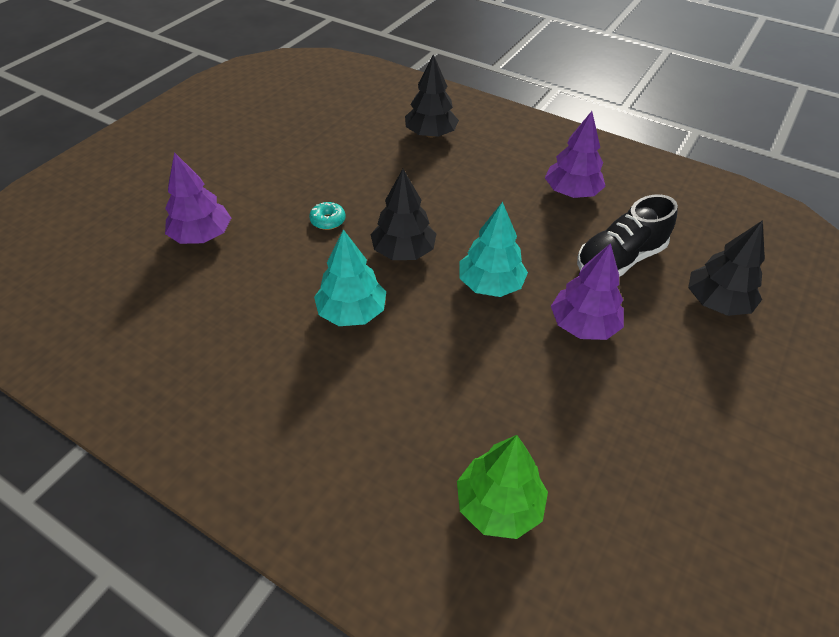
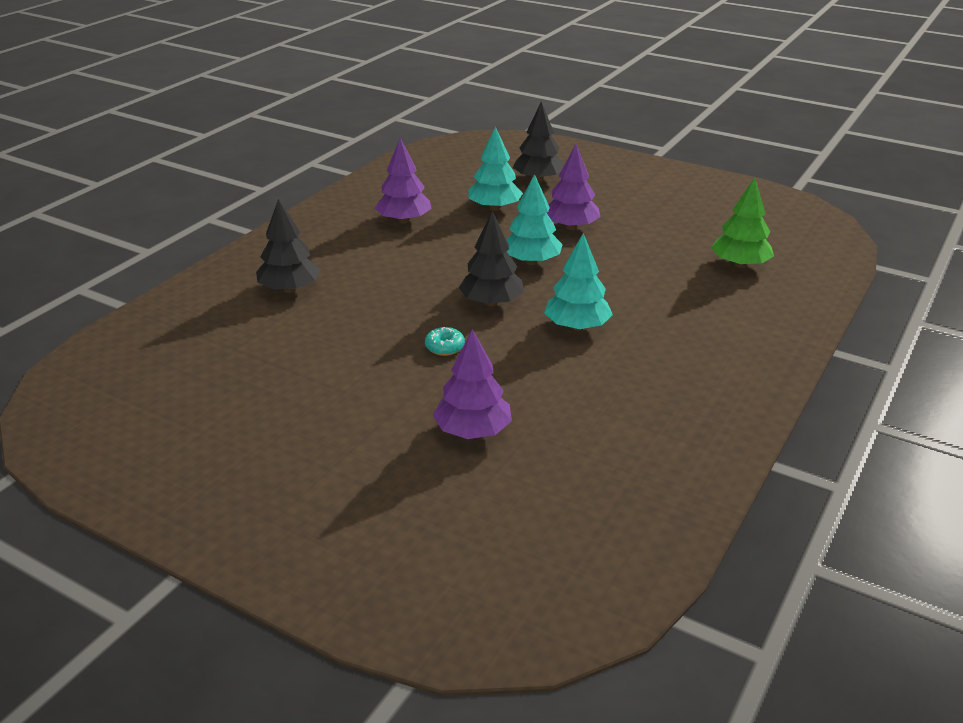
camera: 90 degrees left, 15 degrees down
black shoe [577,195,678,277] -> turquoise tree [468,126,523,211]

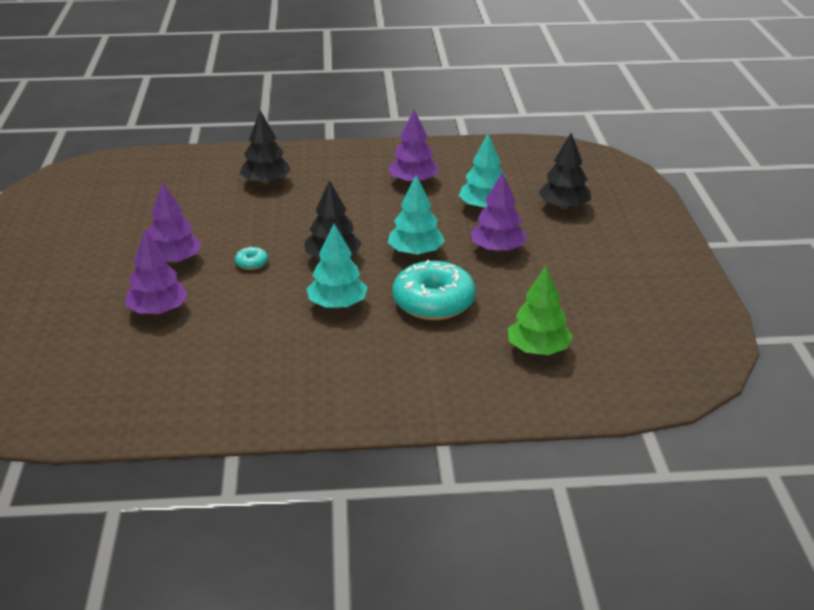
camera: 55 degrees right, 0 degrees up
none -> purple tree [148,182,202,264]
none -> turquoise donut [393,260,476,320]

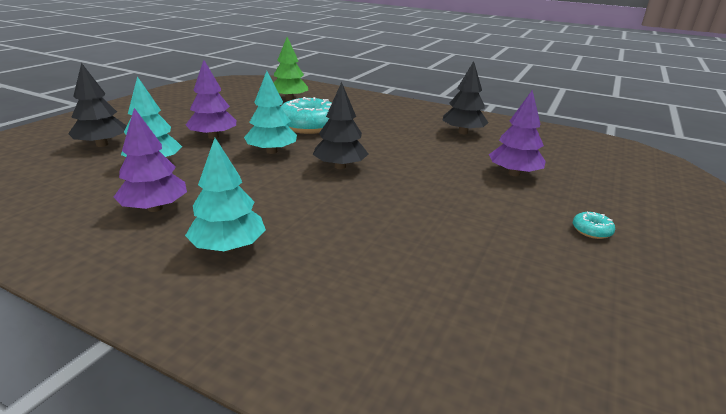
camera: 150 degrees left, 5 degrees down
purple tree [148,182,202,264] -> none
turquoise donut [235,247,268,270] -> turquoise donut moved to [573,212,615,239]
black tree [240,110,291,185] -> black tree moved to [442,61,489,134]
turquoise tree [306,224,368,309] -> turquoise tree moved to [185,138,266,252]

